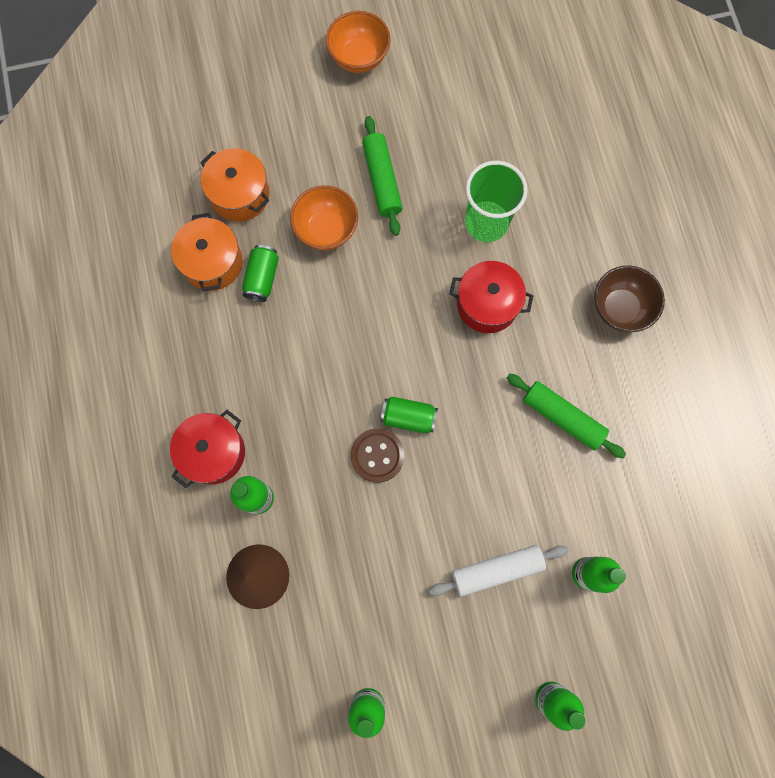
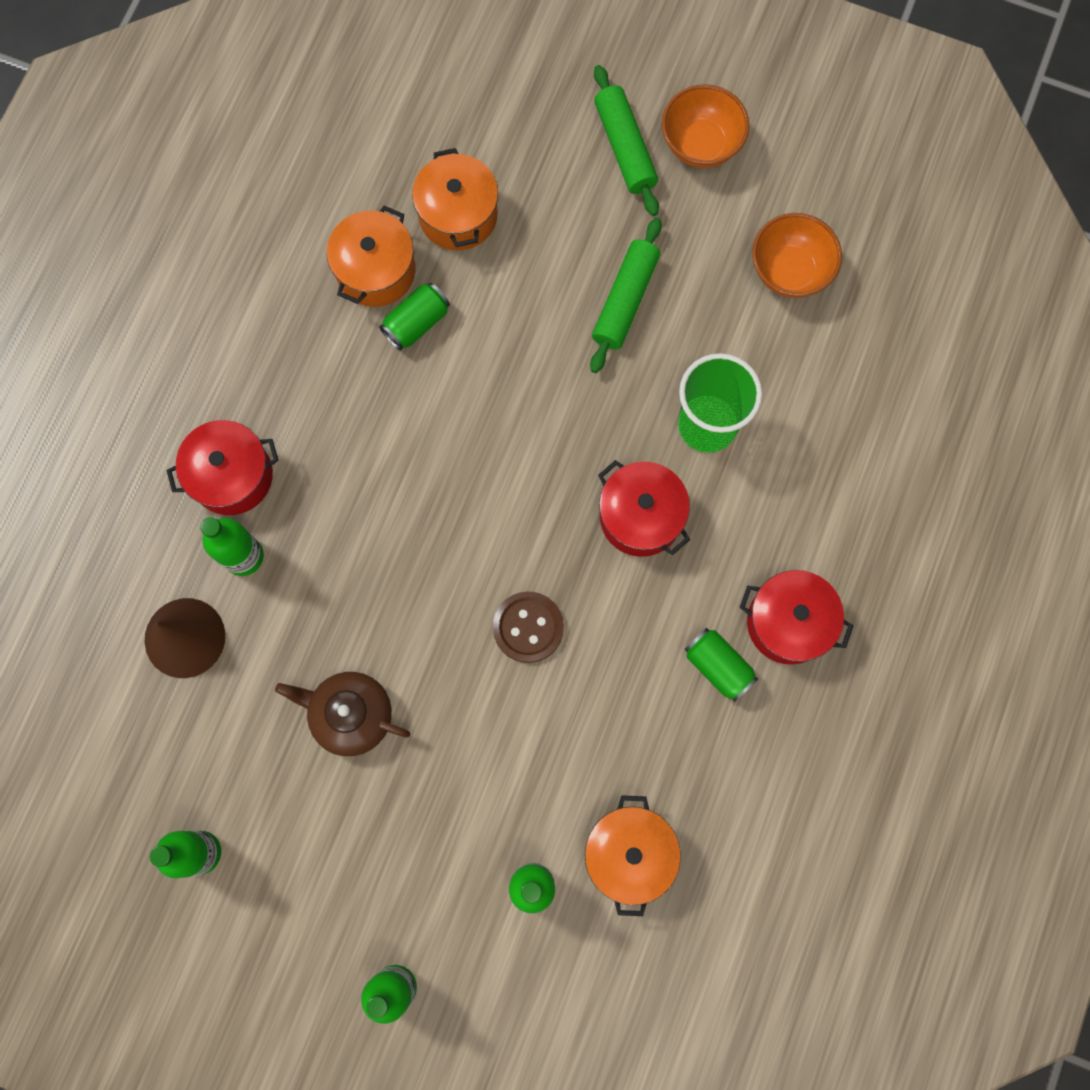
camera: 35 degrees right, 0 degrees up
orange bowl [290,185,358,250] -> orange bowl moved to [752,213,842,298]
brown button [351,428,404,483] -> brown button moved to [493,591,564,663]
green can [380,396,438,433] -> green can moved to [685,628,758,702]
white rolling pin [429,545,568,597] -> none
green rolling pin [507,374,626,458] -> green rolling pin moved to [594,65,659,216]
brown bowl [595,265,665,332] -> red pot [739,570,854,665]
none -> brown teapot [275,672,410,756]
none -> orange pot [585,795,681,916]

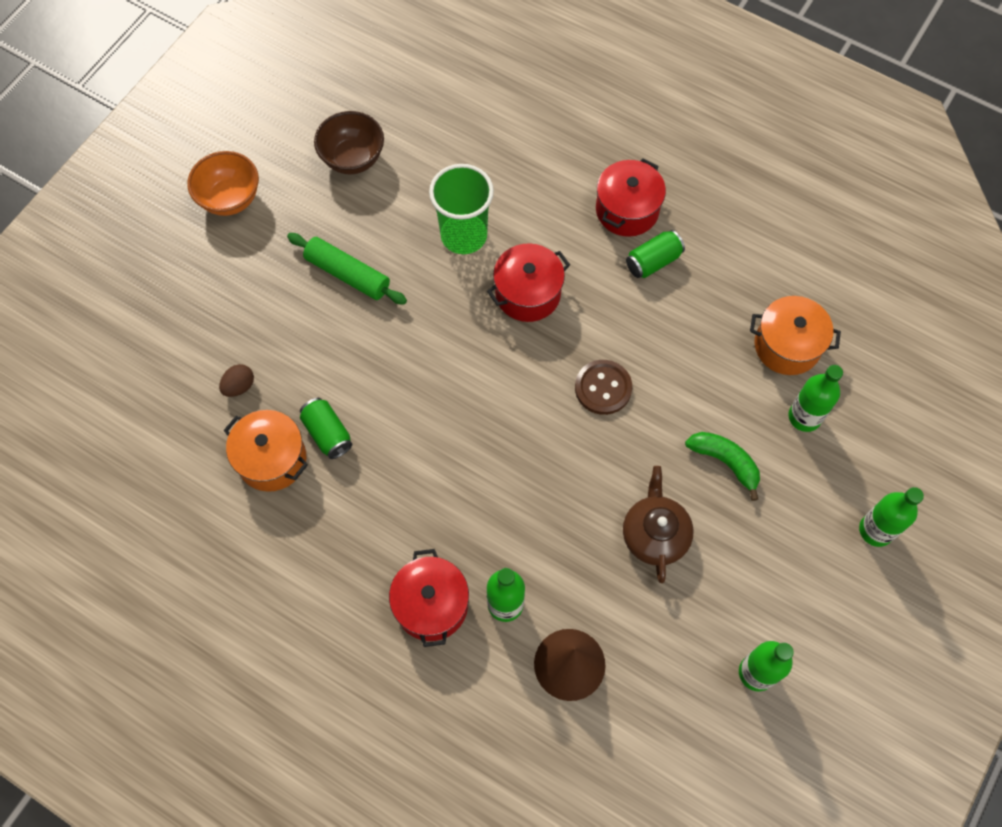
camera: 80 degrees left, 10 degrees down
brown teapot [275,672,410,756] -> brown teapot turned 150 degrees clockwise [623,466,694,583]
orange pot [412,148,498,250] -> brown egg [219,364,254,397]
green rolling pin [594,65,659,216] -> none
orange bowl [752,213,842,298] -> brown bowl [314,111,384,174]
none -> green banana [685,432,760,501]

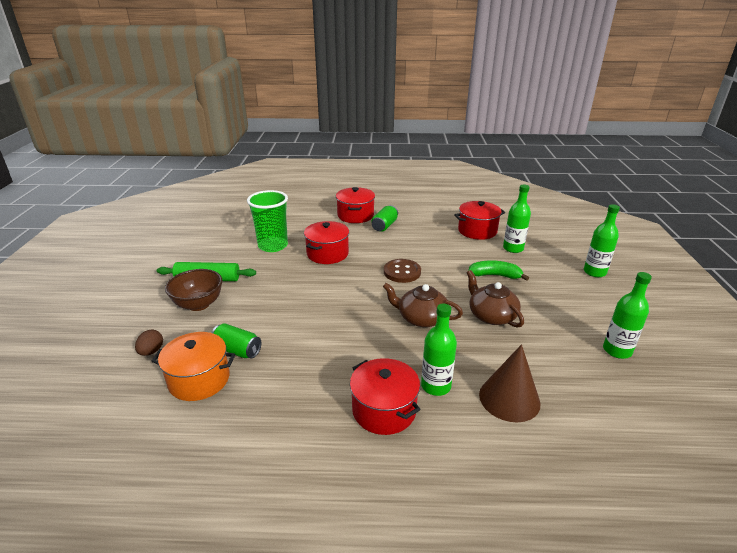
camera: 30 degrees left, 35 degrees down
orange bowl [187,151,259,216] -> none
brown bowl [314,111,384,174] -> brown bowl moved to [165,269,222,311]
orange pot [750,296,841,375] -> red pot [454,201,505,240]
none -> brown teapot [383,283,463,327]

